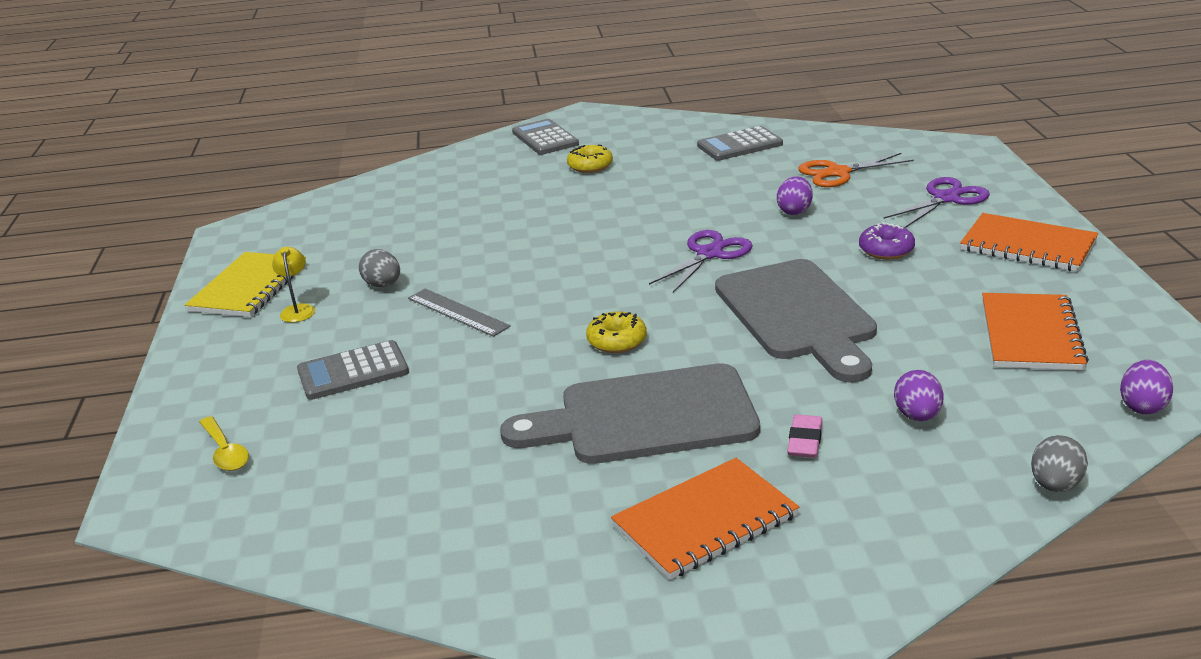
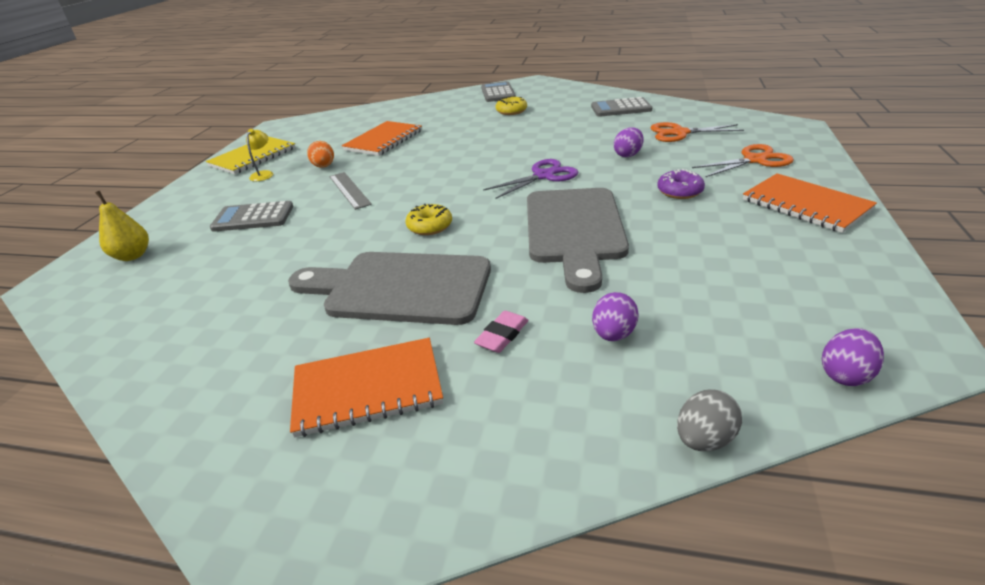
camera: 20 degrees right, 5 degrees up
yellow spoon [199,416,249,471] -> yellow pear [95,191,149,261]
grey egg [359,249,400,287] -> orange egg [307,141,334,168]
purple scissors [883,177,990,228] -> orange scissors [692,144,794,177]
orange notebook [982,293,1089,370] -> orange notebook moved to [342,121,422,156]

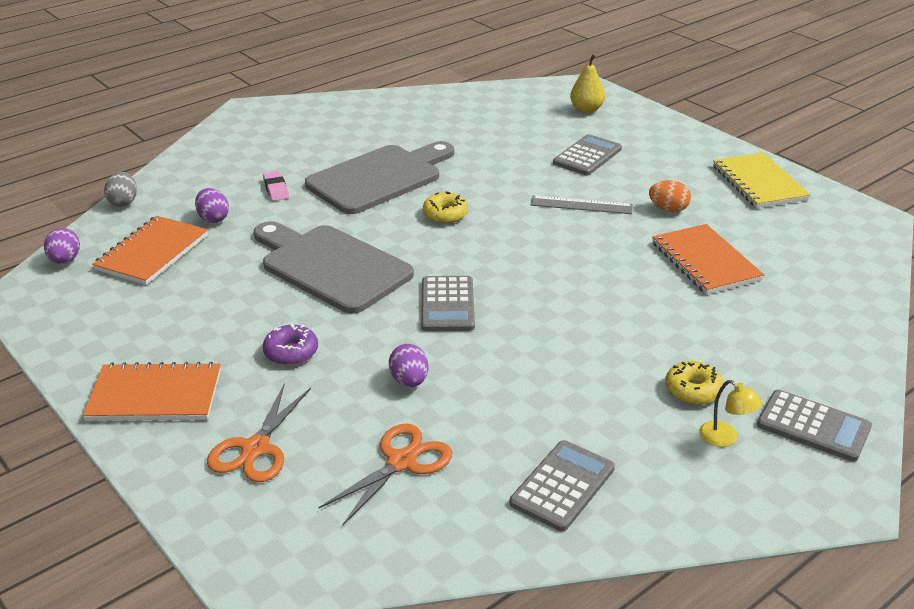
camera: 125 degrees right, 0 degrees up
yellow lamp [246,129,273,181] -> yellow lamp moved to [699,380,763,447]
orange notebook [290,338,443,438] -> orange notebook moved to [92,216,208,285]
purple scissors [483,159,578,199] -> grey calculator [421,276,475,331]

